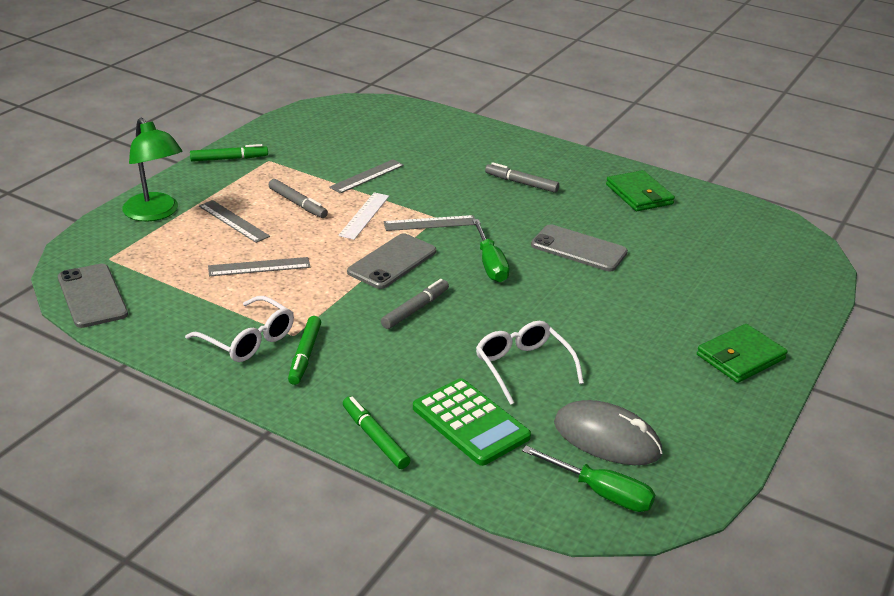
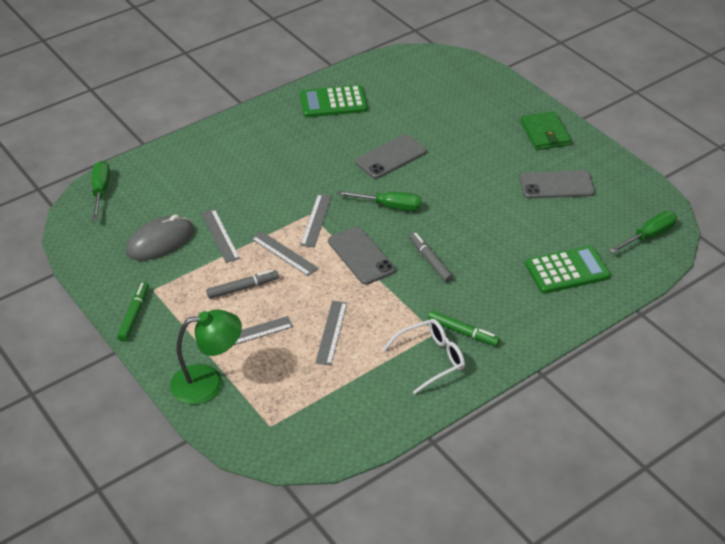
camera: 65 degrees left, 10 degrees up
grey phone [58,264,128,328] -> grey phone moved to [520,170,595,199]
white ruler [338,192,389,240] -> grey ruler [251,231,318,276]
green marker [343,396,410,469] -> none
white glasses [476,321,584,405] -> none
grey marker [485,162,559,193] -> none
grey mouse [554,400,662,465] -> grey mouse moved to [126,215,194,260]
green wallet [606,170,675,211] -> green calculator [300,85,367,117]
none -> green screwdriver [92,161,110,220]

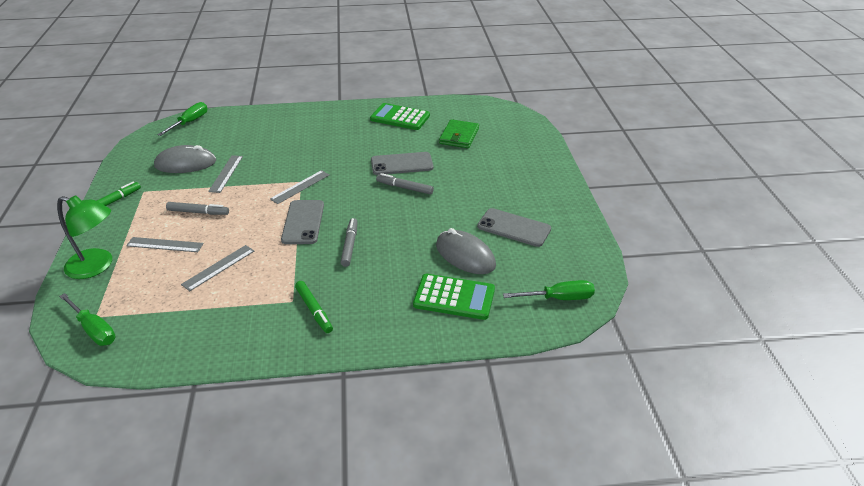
camera: 30 degrees right, 5 degrees down
grey ruler [251,231,318,276] -> none
green screwdriver [337,191,422,211] -> green screwdriver moved to [59,293,116,346]
white glasses [383,319,465,394] -> none
green wallet [521,111,571,150] -> green wallet moved to [439,119,479,148]
none -> grey marker [376,173,434,195]
none -> grey mouse [436,228,496,274]

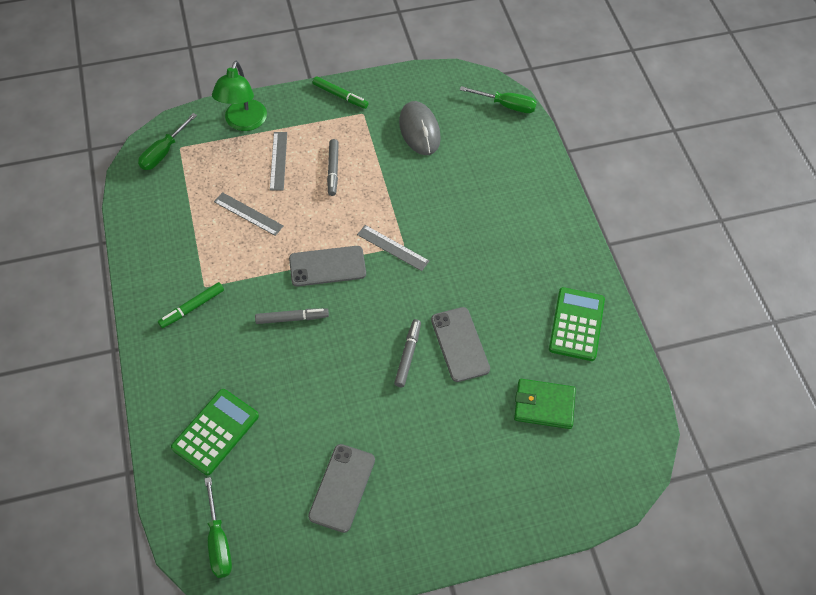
camera: 80 degrees right, 20 degrees up
grey ruler [208,155,243,193] -> none
green calculator [413,274,495,320] -> green calculator turned 150 degrees counterclockwise [171,389,259,475]
grey mouse [436,228,496,274] -> none

